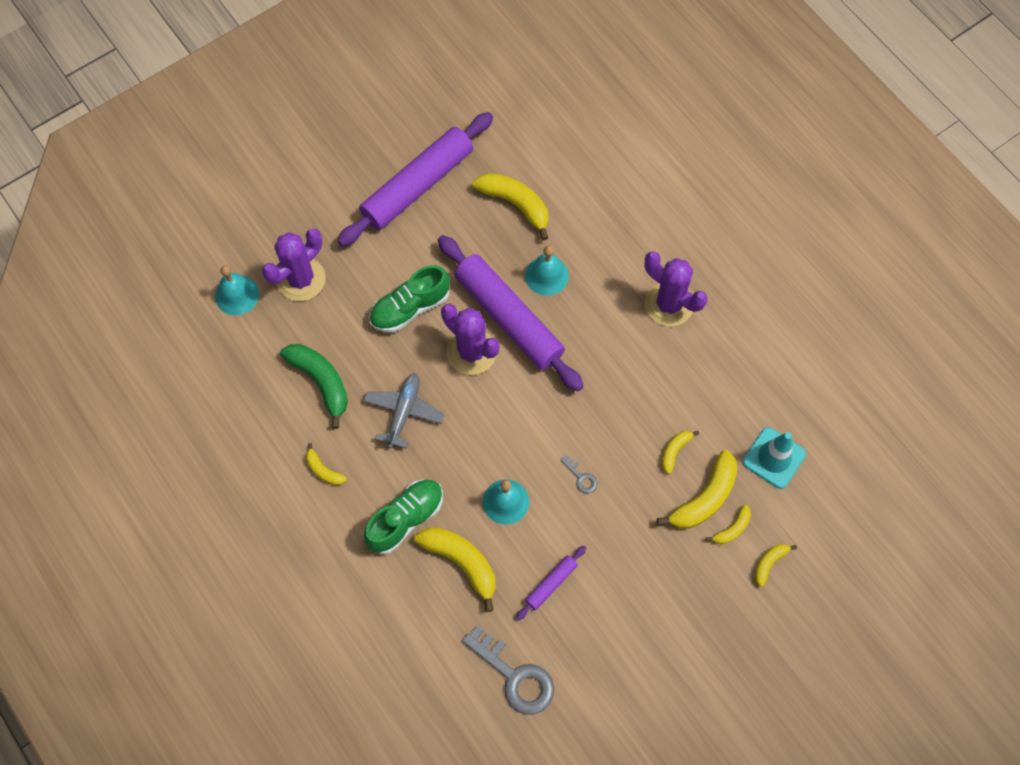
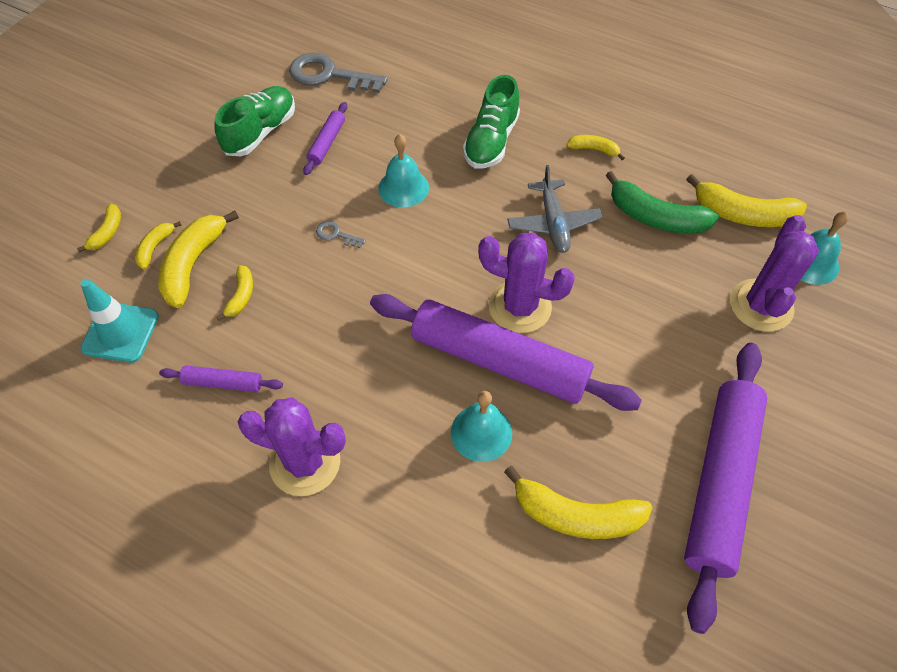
camera: 155 degrees right, 10 degrees down
green shoe [369,265,450,332] -> green shoe moved to [215,86,295,156]
yellow banana [415,527,495,612] -> yellow banana moved to [686,174,807,227]
none -> purple rolling pin [159,365,283,392]

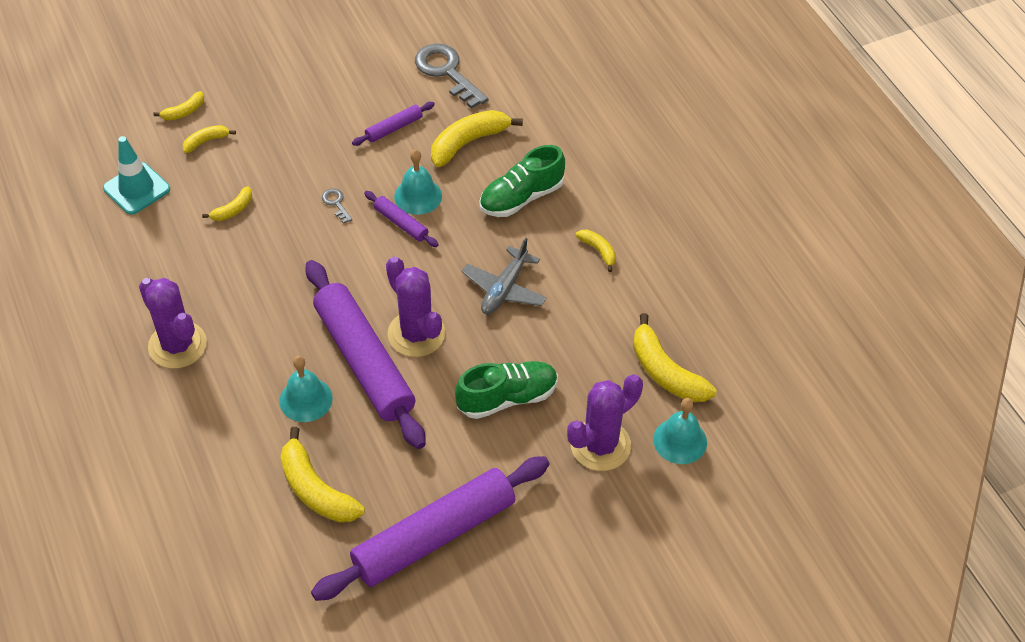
camera: 35 degrees right, 5 degrees down
yellow banana [158,210,239,308] -> yellow banana moved to [431,110,523,167]
purple rolling pin [159,365,283,392] -> purple rolling pin moved to [364,191,439,247]
green shoe [215,86,295,156] -> green shoe moved to [455,361,558,419]
green banana [605,171,719,234] -> none

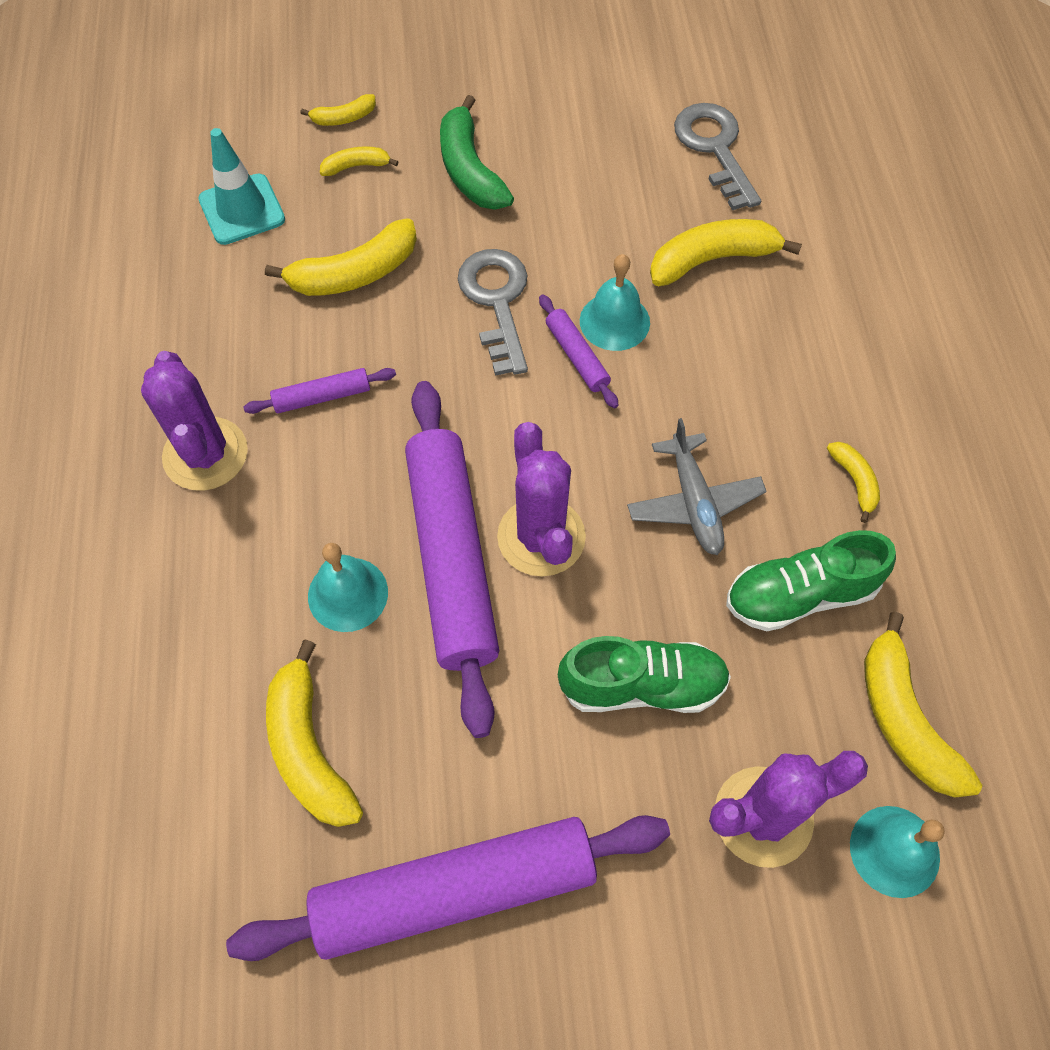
camera: 20 degrees right, 10 degrees up
yellow banana [202,186,252,221] -> yellow banana [265,218,417,296], size x1.90
grey key [322,188,352,224] -> grey key [458,249,528,376], size x2.21
purple rolling pin [352,102,435,146] -> purple rolling pin moved to [243,368,396,414]
grey plane [462,238,547,314] -> grey plane turned 60 degrees counterclockwise [627,418,767,555]
green shoe [479,145,565,217] -> green shoe moved to [726,530,896,631]
none -> green banana [440,95,514,210]

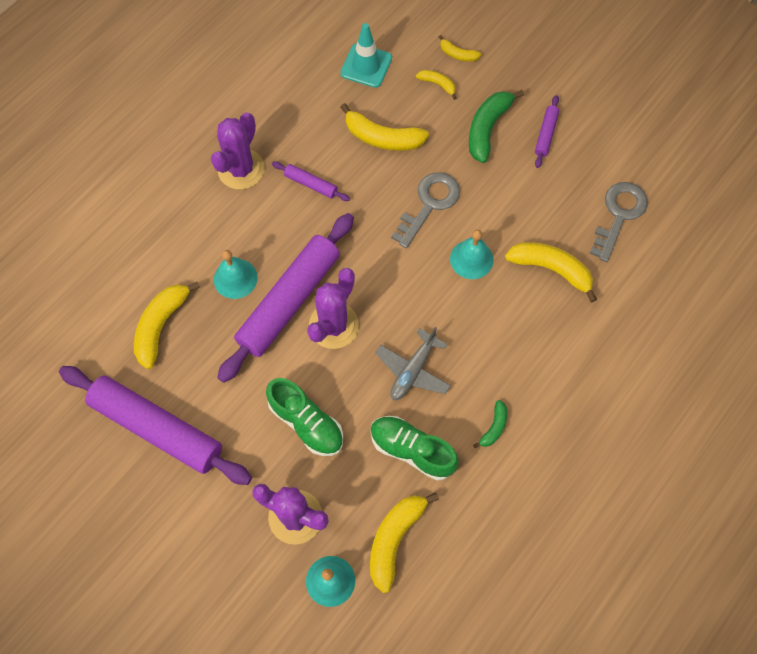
camera: 45 degrees right, 5 degrees up
purple rolling pin [539,295,619,408] -> purple rolling pin moved to [535,95,559,168]
yellow banana [827,442,880,523] -> green banana [473,400,507,448]

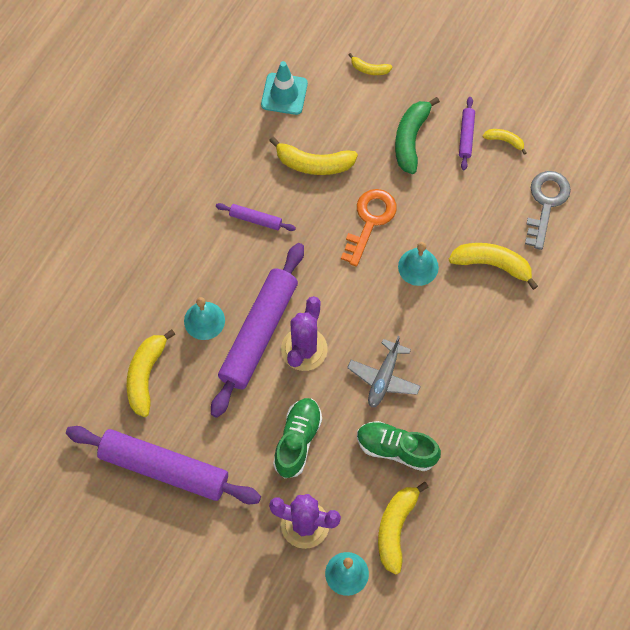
camera: 10 degrees left, 0 degrees up
purple cactus [211,112,265,190] -> none
green shoe [266,378,343,456] -> green shoe turned 105 degrees counterclockwise [273,398,322,479]
grey key [391,172,460,248] -> orange key [341,189,397,267]
yellow banana [416,70,457,100] -> yellow banana moved to [483,129,527,155]
green banana [473,400,507,448] -> none

